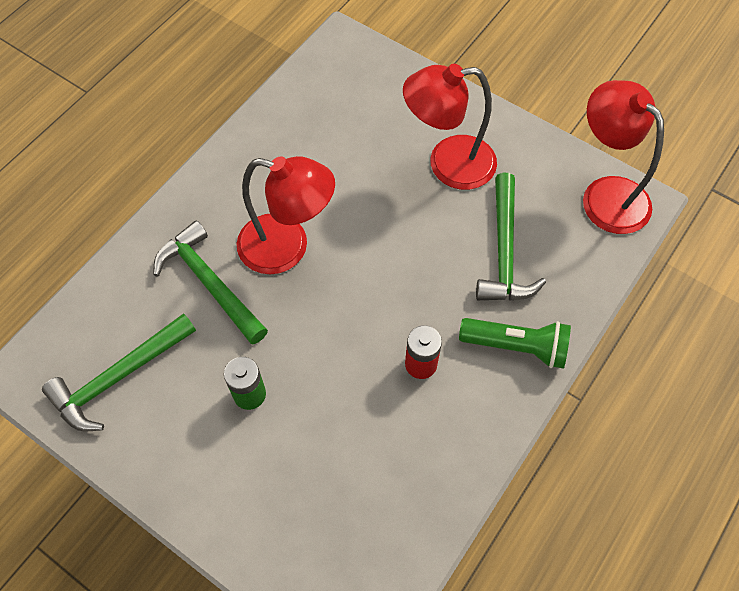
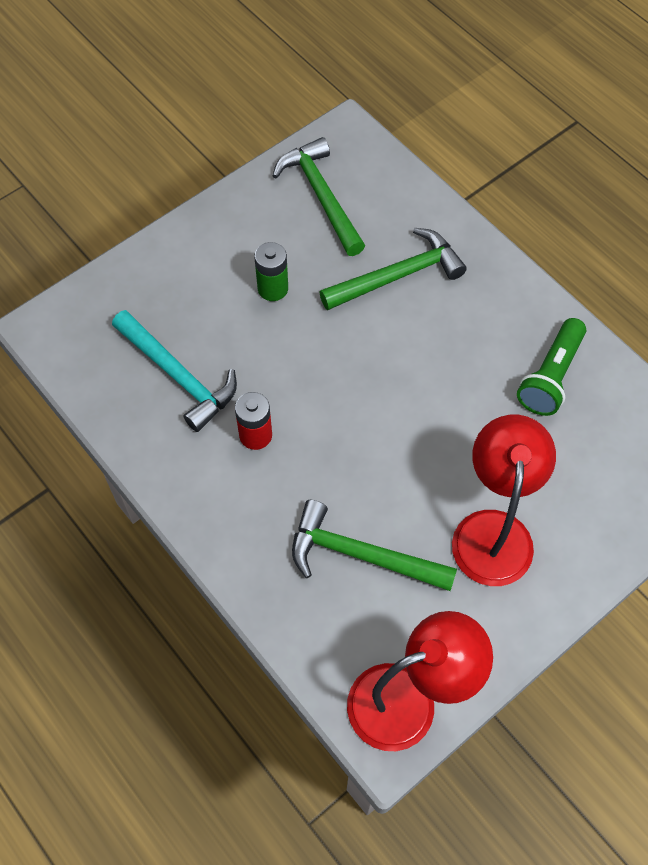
camera: 105 degrees right, 0 degrees up
red lamp [236,156,335,274] -> none
green flashlight [459,318,571,369] -> green flashlight moved to [517,318,586,416]
none -> turquoise hammer [112,310,237,432]

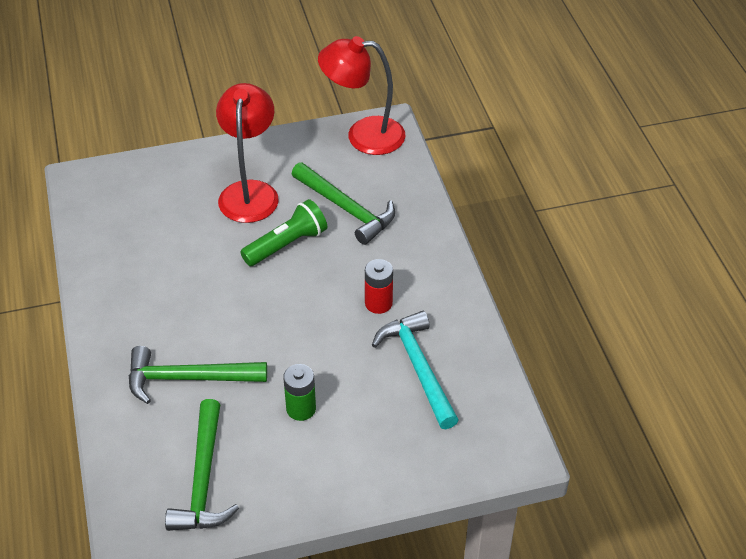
camera: 155 degrees left, 15 degrees down
red lamp [452,415,556,586] -> red lamp turned 150 degrees clockwise [216,83,279,223]
green flashlight [517,318,586,416] -> green flashlight moved to [240,199,327,266]

